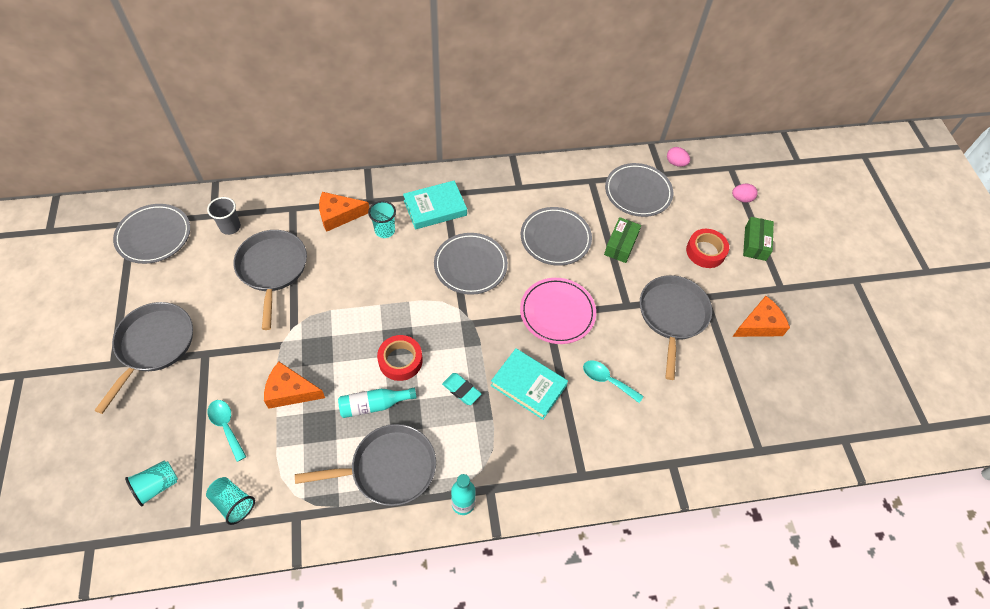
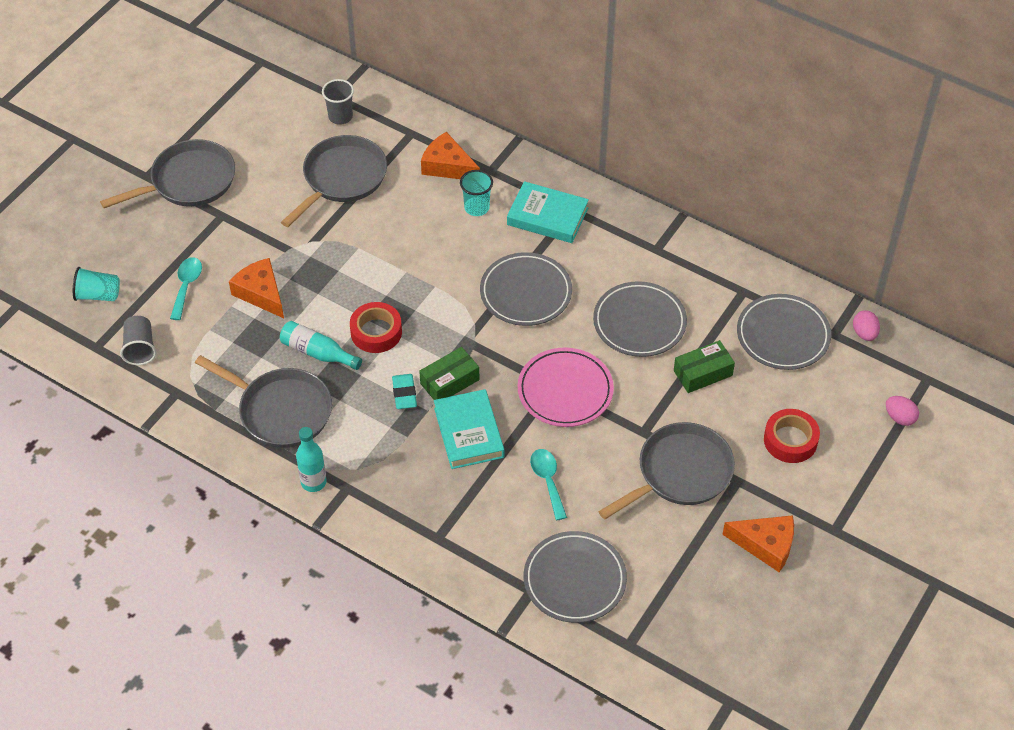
camera: 45 degrees right, 5 degrees down
grey plate [113,204,190,264] -> grey plate moved to [524,531,627,623]
turquoise cup [206,477,255,525] -> grey cup [120,316,156,365]
green box [743,217,774,261] -> green box moved to [419,347,479,400]

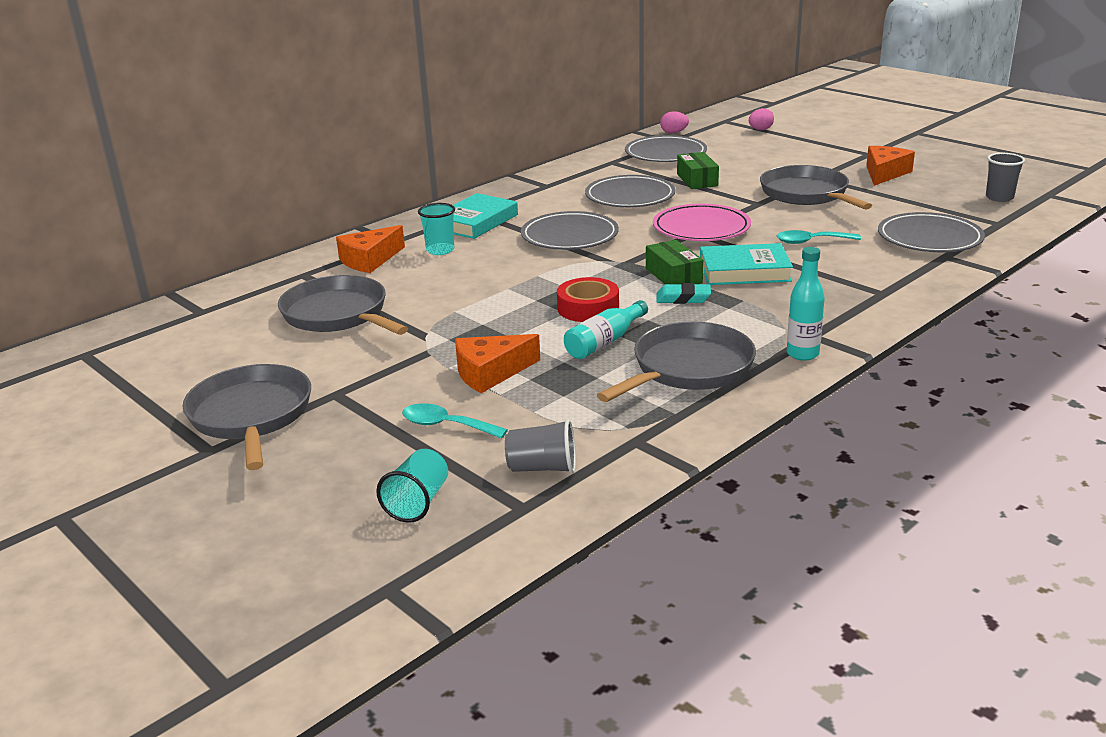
camera: 75 degrees left, 25 degrees down
grey cup [322,79,354,125] -> grey cup moved to [986,153,1025,202]
red tape [764,409,820,463] -> none

